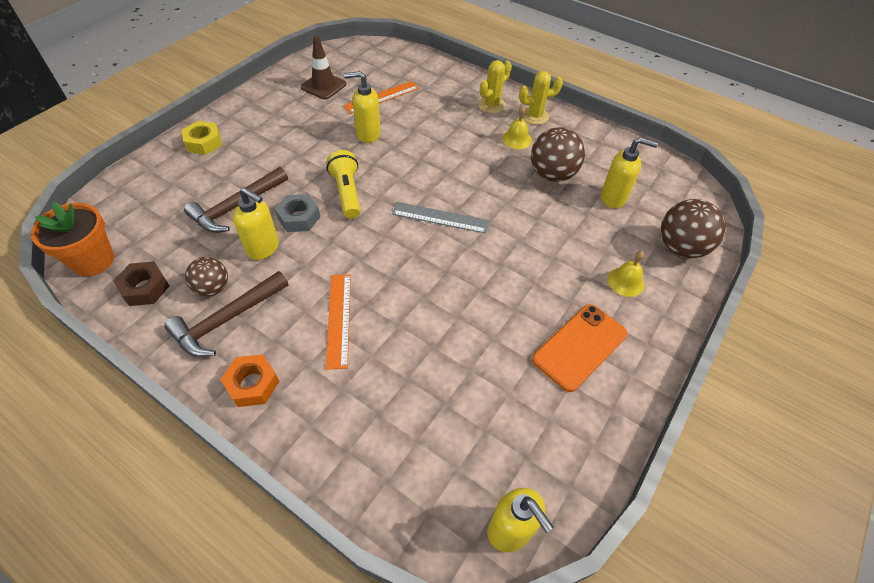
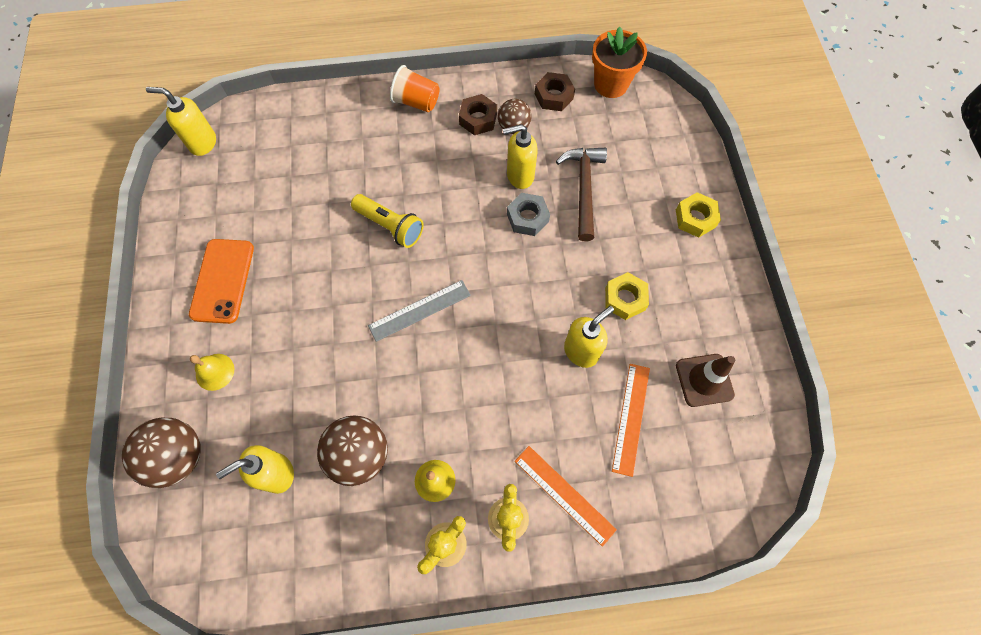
camera: 140 degrees right, 15 degrees up
brown hammer [165,271,289,357] -> brown nut [459,94,497,135]
orange nut [220,354,280,407] -> orange cup [390,65,439,112]
orange ruler [326,275,351,370] -> orange ruler moved to [515,446,617,547]
yellow flashlight [327,150,361,219] -> yellow flashlight moved to [351,194,424,248]
none -> yellow nut [605,272,649,320]

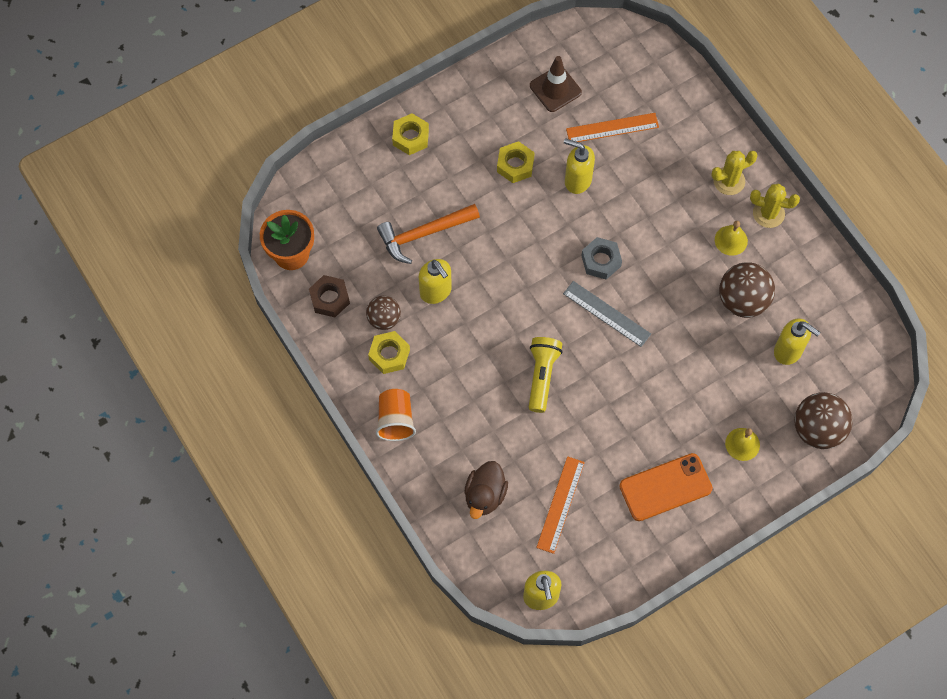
camera: 115 degrees left, 0 degrees up
brown nut [459,94,497,135] -> yellow nut [368,331,410,374]
grey nut [507,193,550,236] -> grey nut moved to [581,237,622,280]
orange ruler [515,446,617,547] -> orange ruler moved to [536,456,585,554]
brown hammer [556,148,607,241] -> orange hammer [377,204,480,264]
none -> brown duck [464,461,508,519]

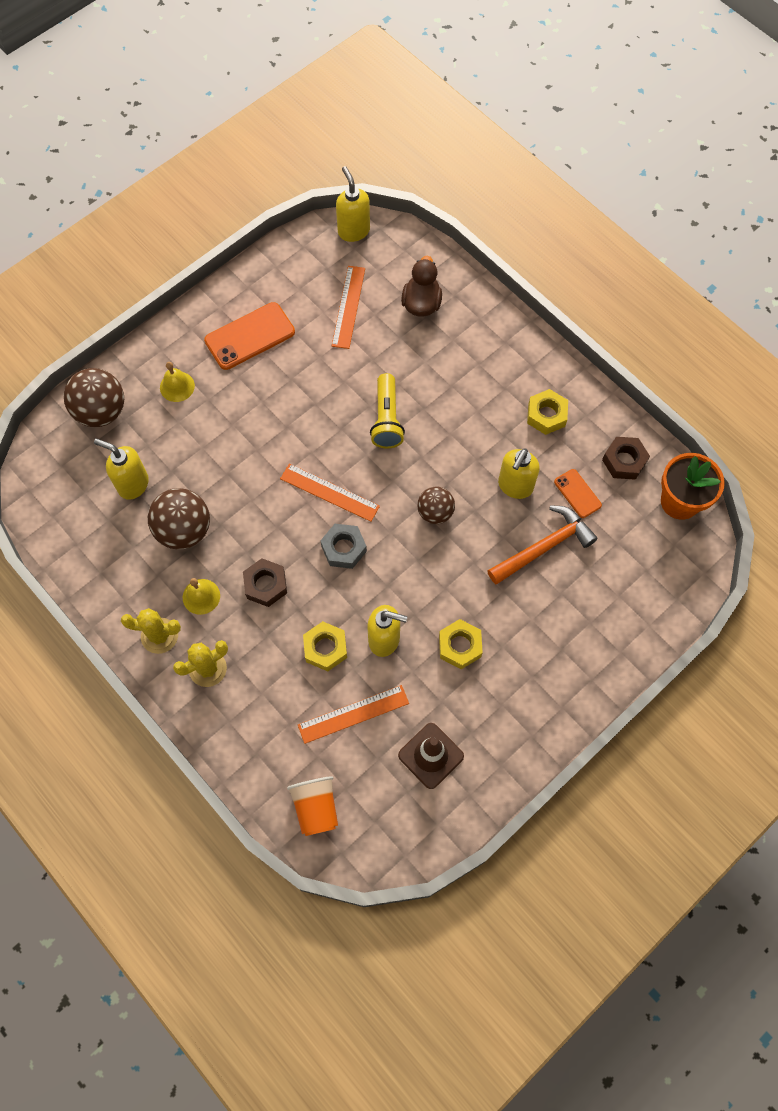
camera: 170 degrees right, 0 degrees up
brown ball [366,296,401,330] -> brown ball moved to [417,487,455,524]
orange cup [376,389,416,441] -> orange cup moved to [287,776,338,836]
yellow nut [392,113,429,155] -> yellow nut moved to [303,621,347,671]
yellow soap dispenser [419,259,452,304] -> yellow soap dispenser turned 105 degrees counterclockwise [498,448,540,499]
grey ruler [563,281,651,347] -> orange ruler [280,464,380,522]
none -> brown nut [243,558,287,607]
none -> orange phone [554,469,602,518]

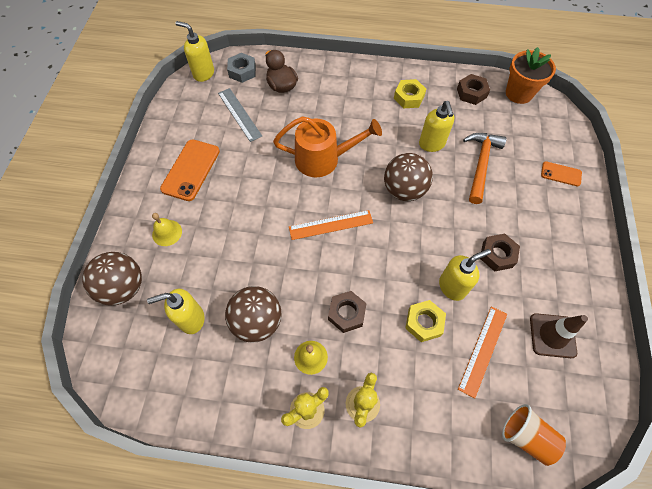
camera: 40 degrees left, 5 degrees down
grey nut [320,524,367,569] -> grey nut moved to [227,53,256,83]
orange ruler [332,266,365,349] -> grey ruler [218,88,262,142]
yellow flashlight [370,373,405,449] -> orange watering can [273,116,382,178]
brown ball [417,487,455,524] -> brown ball [384,153,433,201], size x1.60
yellow nut [439,619,483,669] -> brown nut [480,234,520,272]
orange phone [554,469,602,518] -> orange phone moved to [541,161,582,186]

